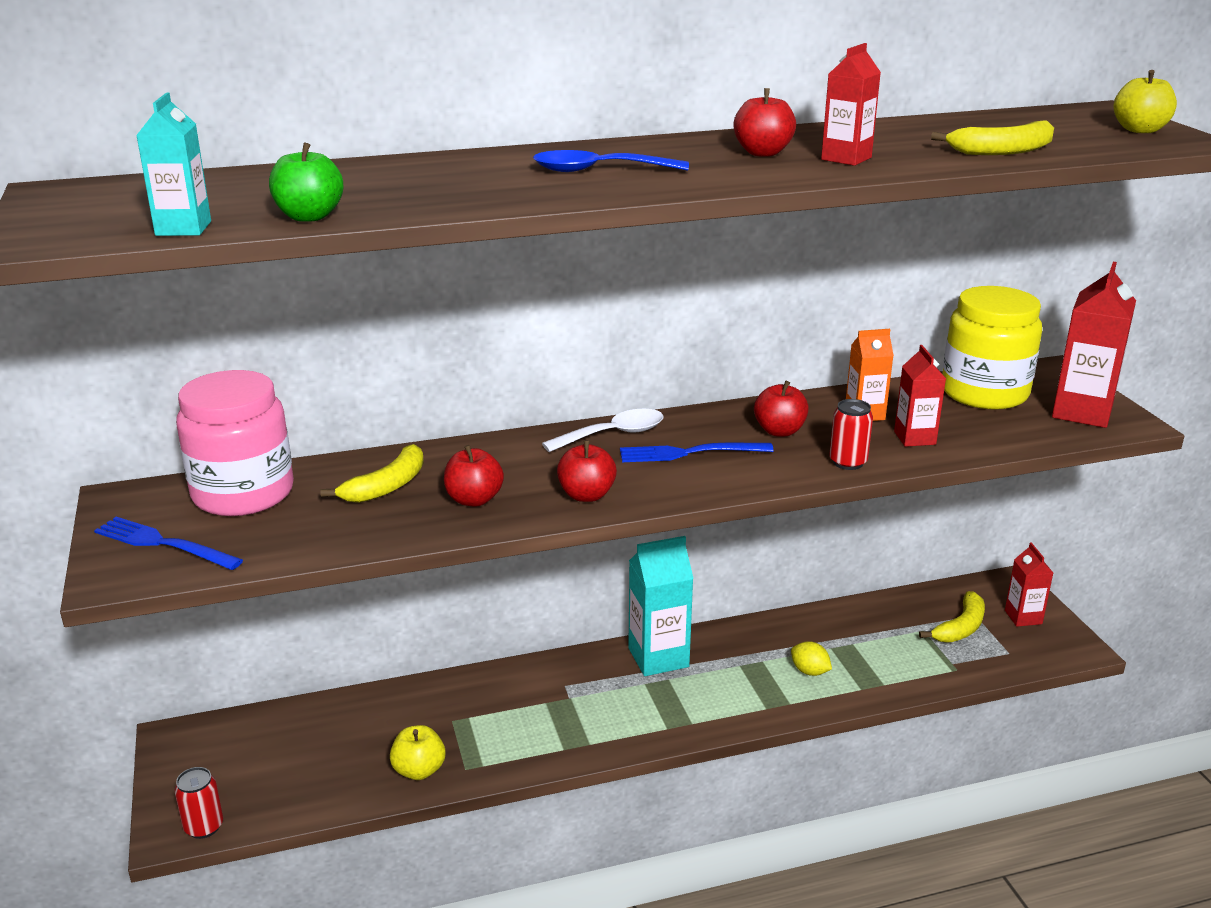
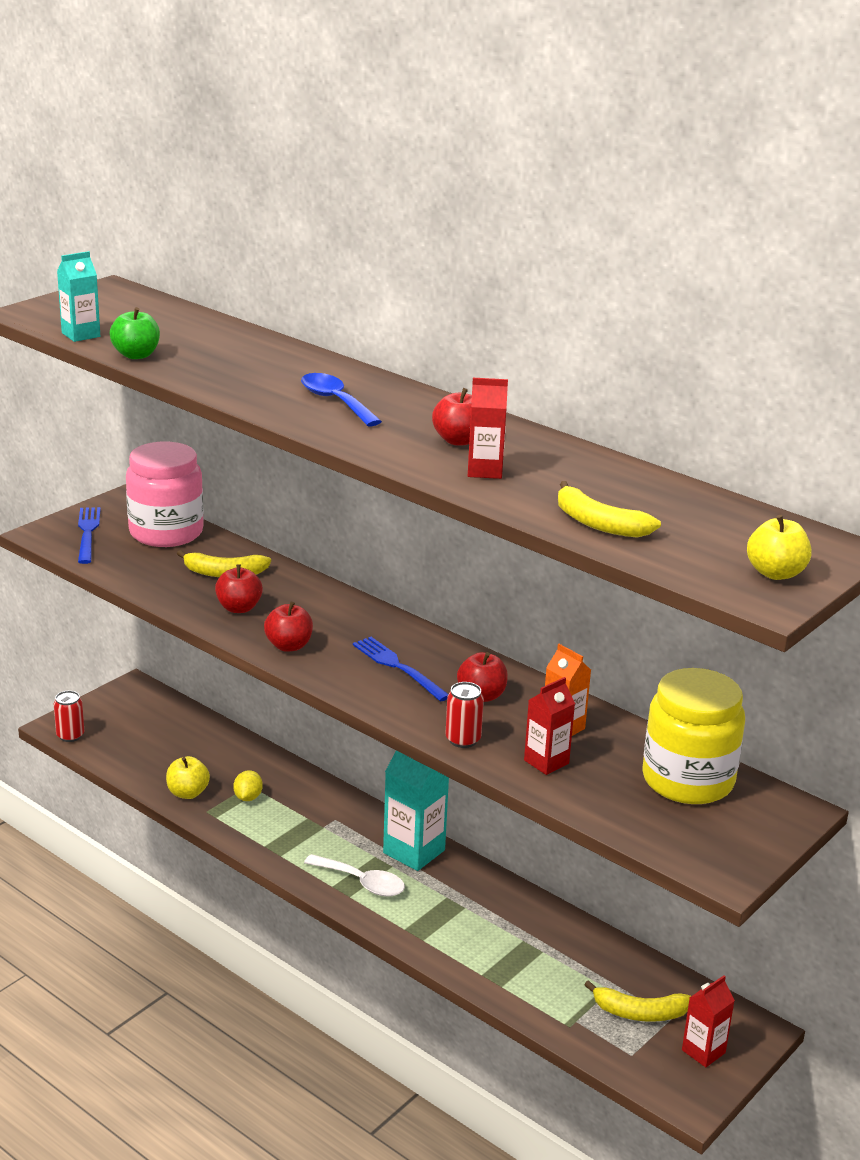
camera: 55 degrees right, 0 degrees up
white spoon [542,409,664,452] -> white spoon moved to [304,854,405,897]
yellow lemon [791,641,832,676] -> yellow lemon moved to [233,770,263,801]
red carton [1052,262,1136,428] -> none

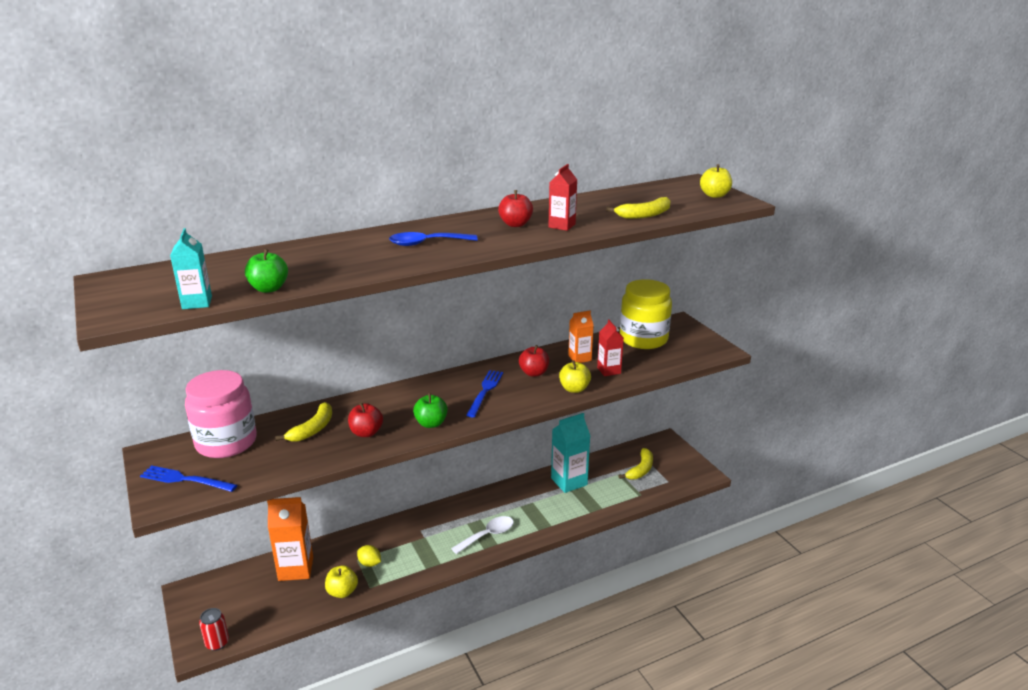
camera: 65 degrees left, 0 degrees up
red apple [264,602,313,652] -> green apple [413,393,448,428]
blue fork [353,637,448,702] -> blue fork turned 120 degrees clockwise [466,370,503,417]
turquoise carton [383,751,449,871] -> turquoise carton moved to [551,413,590,493]
red can [445,682,484,748] -> yellow apple [559,360,591,393]
red carton [682,975,735,1067] -> none
none -> orange carton [267,497,313,581]

